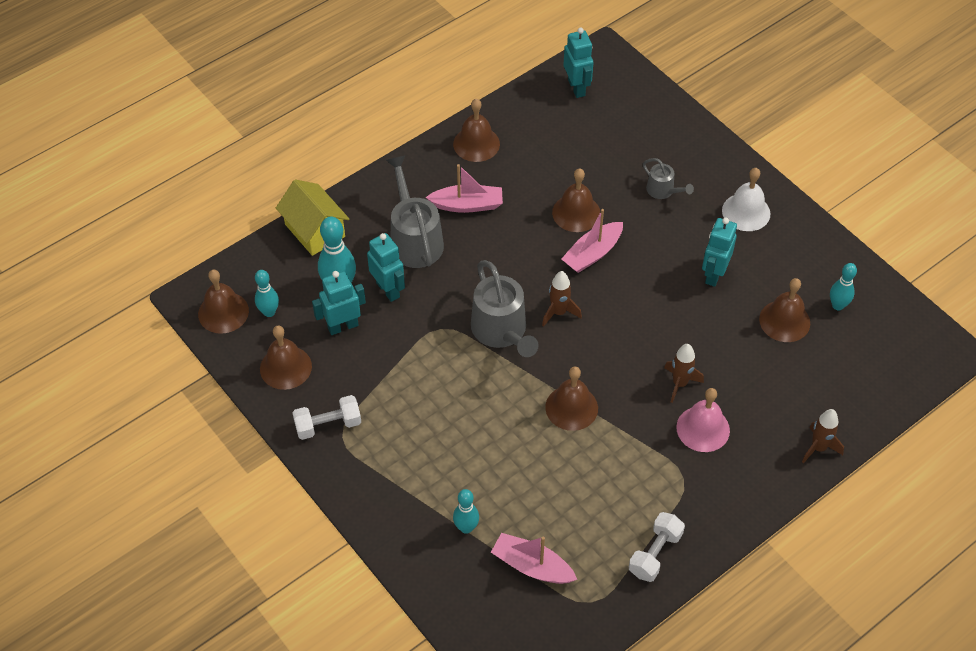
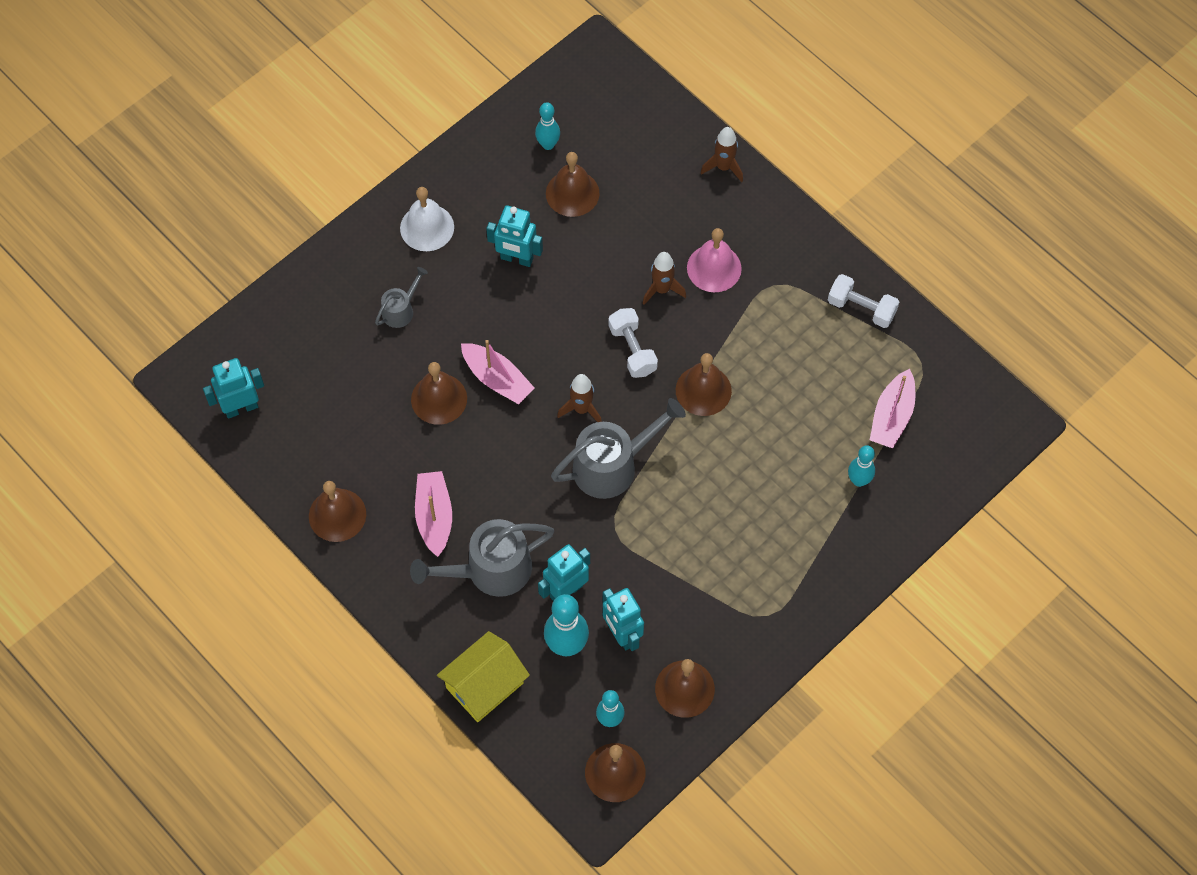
camera: 95 degrees left, 10 degrees up
white dumbbell [292,395,361,440] -> white dumbbell moved to [609,308,658,378]

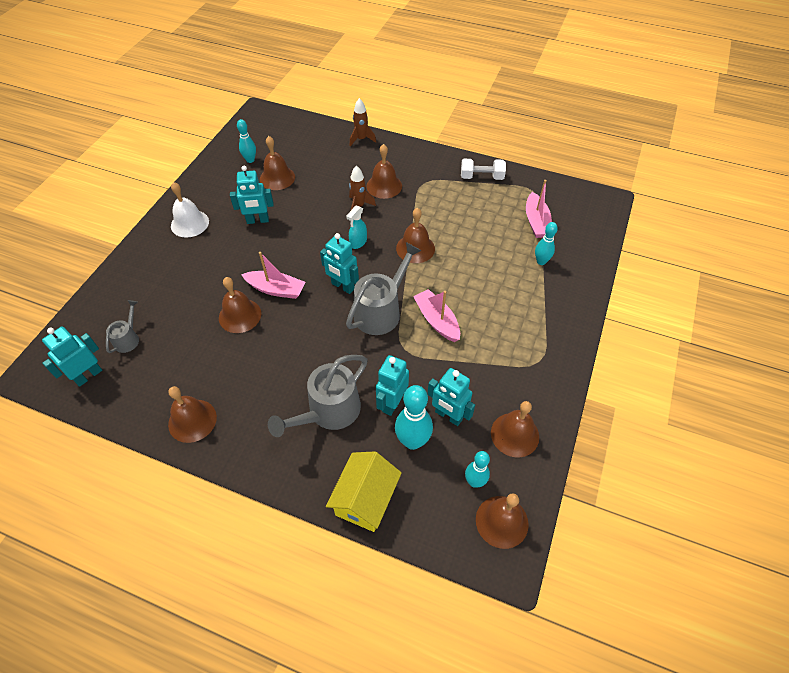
camera: 25 degrees left, 10 degrees down
grey watering can [375,267,428,328] -> grey watering can moved to [106,300,139,353]
pink boat [415,471,452,557] -> pink boat moved to [413,289,460,342]
brown rocket [557,374,602,422] -> turquoise robot [320,233,359,294]
white dumbbell [609,308,658,378] -> turquoise spray bottle [346,205,367,249]
pink bell [687,228,742,292] -> brown bell [367,144,402,199]

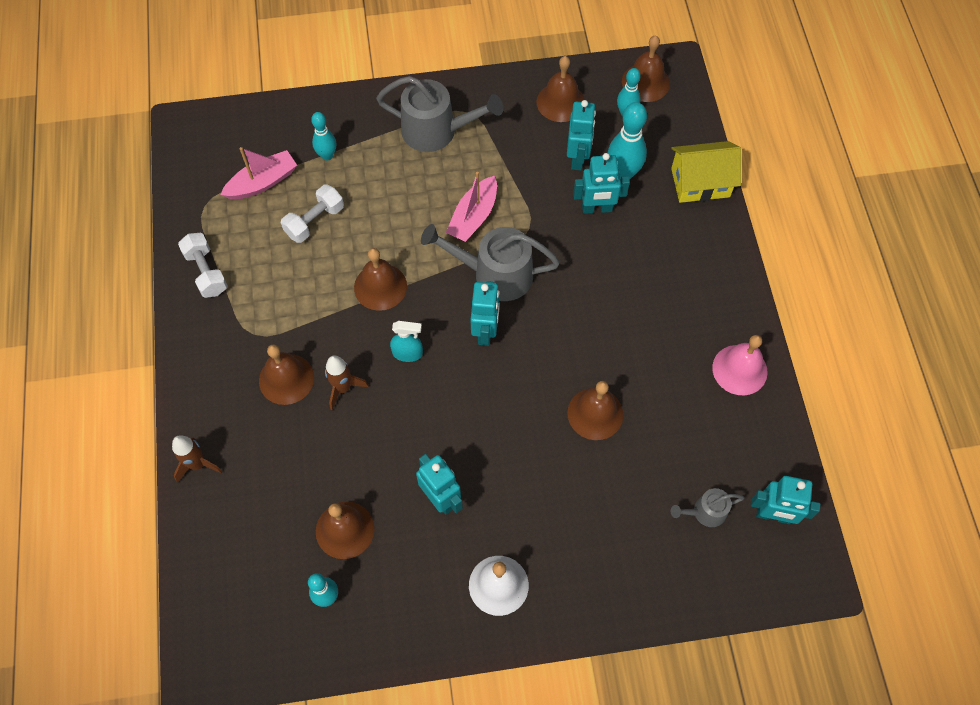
camera: 120 degrees left, 10 degrees up
brown bell [168,386,217,443] -> pink bell [712,335,768,395]
pink boat [241,252,305,299] -> none
grey watering can [268,355,368,437] -> grey watering can moved to [376,76,503,152]
none -> white dumbbell [281,185,344,243]

